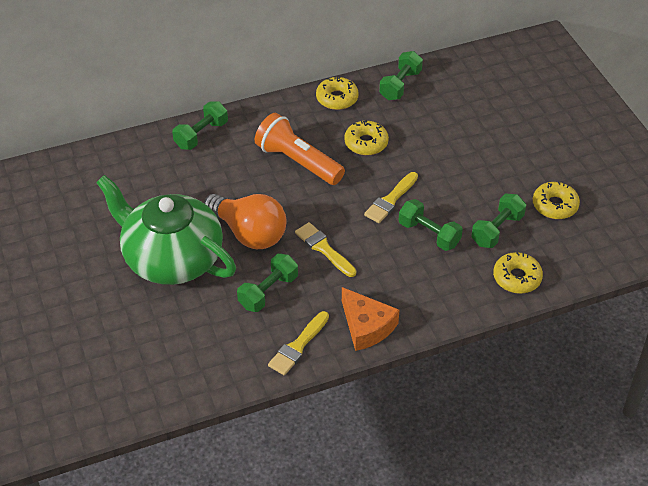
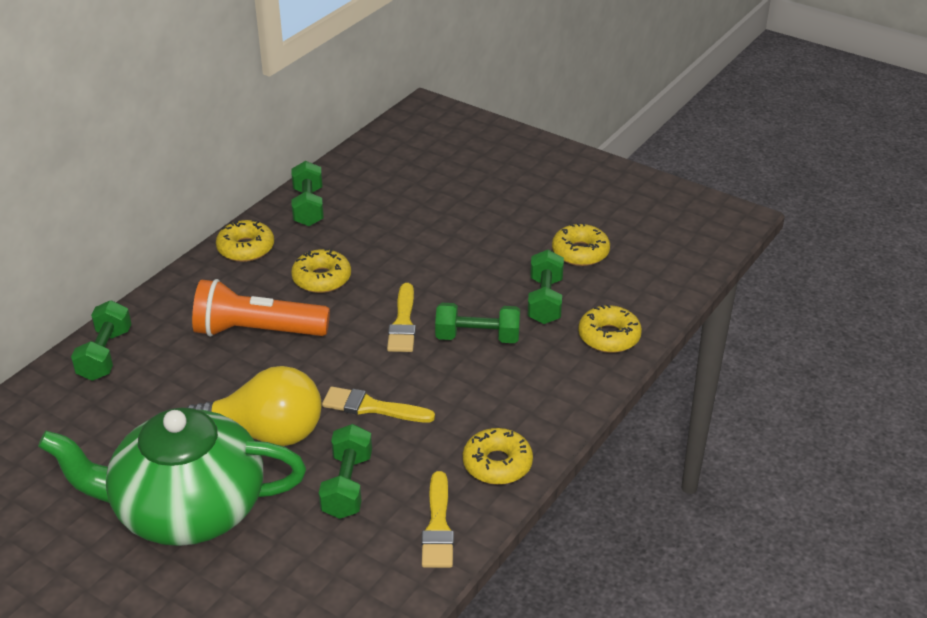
camera: 35 degrees left, 10 degrees down
orange light bulb [204,194,286,249] -> yellow light bulb [186,366,322,446]
orange cheese [342,287,399,351] -> yellow donut [463,428,533,485]

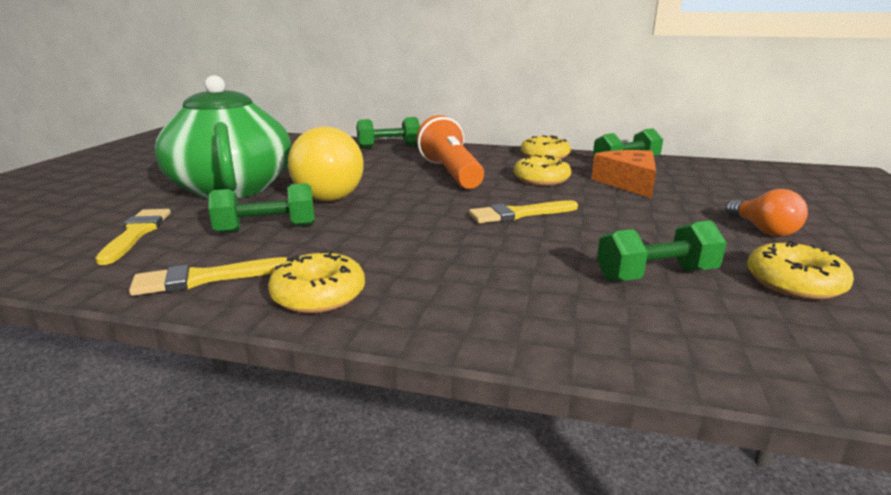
camera: 70 degrees right, 15 degrees down
yellow brush [322,387,435,422] -> yellow brush moved to [95,209,171,265]
green dumbbell [435,303,520,343] -> none
yellow donut [578,304,642,353] -> none
none -> orange cheese [592,150,656,198]
none -> orange light bulb [726,189,808,236]

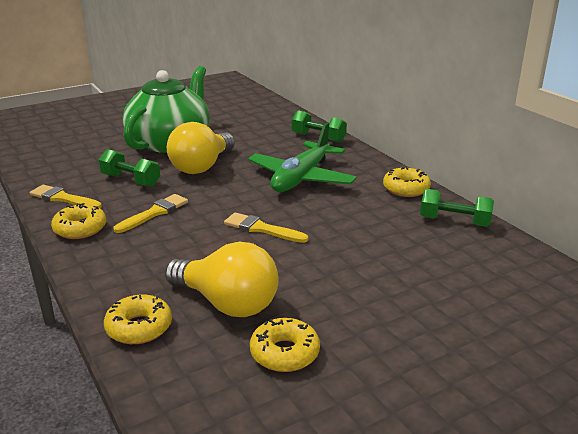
camera: 45 degrees right, 5 degrees up
yellow brush [95,209,171,265] -> yellow brush moved to [113,194,188,233]
orange flashlight [417,115,484,189] -> green plane [248,123,357,192]
yellow donut [514,155,571,186] -> yellow donut moved to [104,295,172,344]
orange cheese [592,150,656,198] -> none
green dumbbell [597,220,727,282] -> yellow light bulb [165,242,279,317]
orange light bulb [726,189,808,236] -> none

